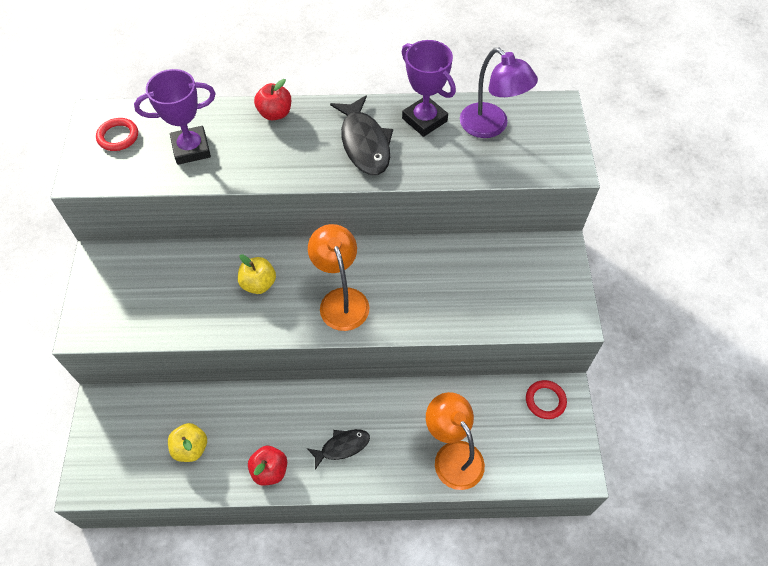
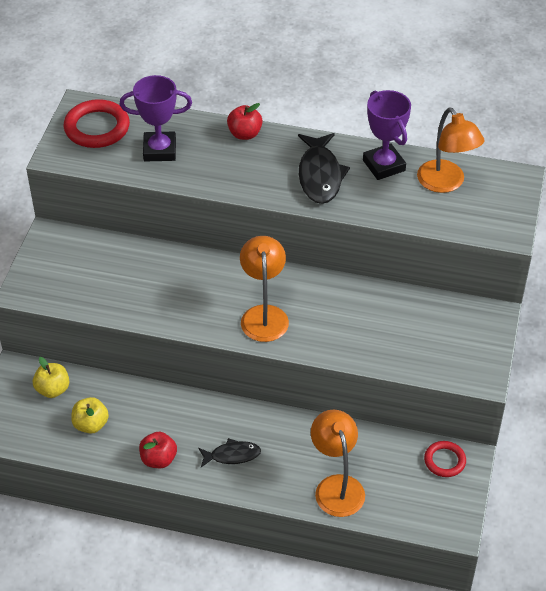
camera: 15 degrees right, 10 degrees down
red ring [96,118,138,151] -> red ring [64,99,130,148], size x1.69
yellow apple [238,254,276,294] -> yellow apple moved to [33,357,69,398]
purple lamp [460,48,538,138] -> orange lamp [417,108,484,193]

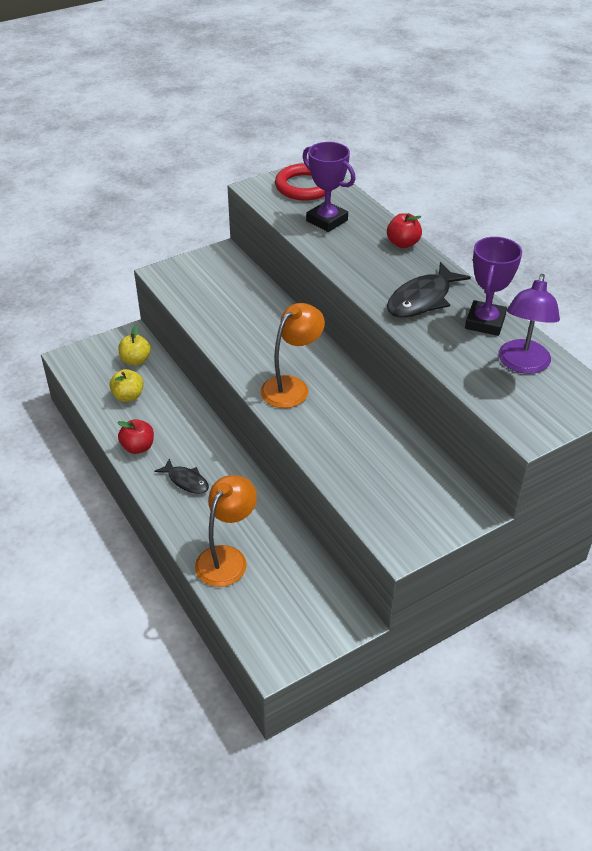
camera: 45 degrees right, 5 degrees down
orange lamp [417,108,484,193] -> purple lamp [498,274,560,374]
red ring [424,441,466,477] -> none

